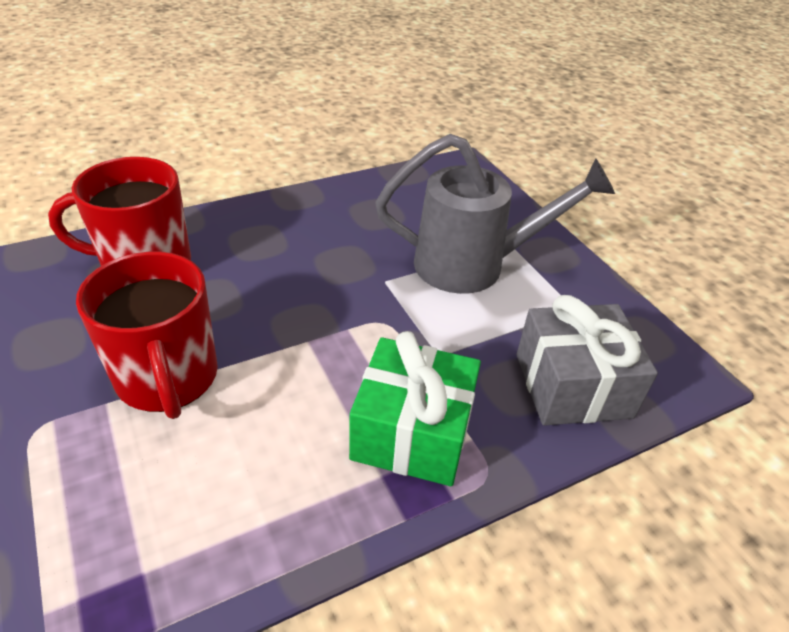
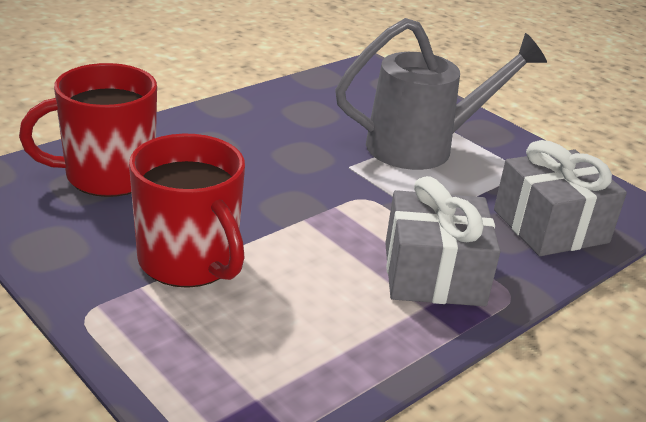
camera: 15 degrees left, 10 degrees down
green gift [349,331,481,486] -> grey gift [385,176,501,306]

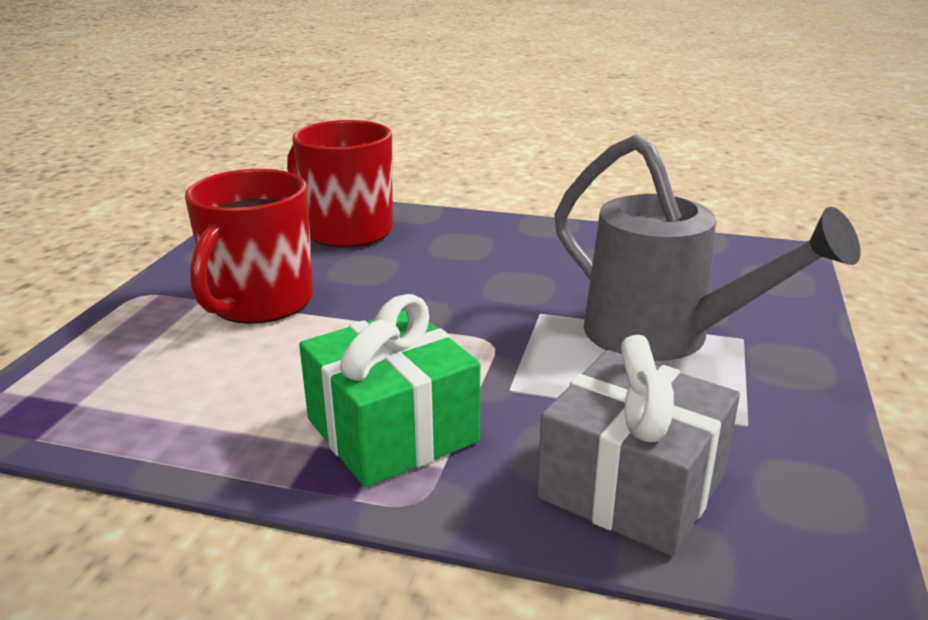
camera: 60 degrees right, 5 degrees down
grey gift [385,176,501,306] -> green gift [299,294,480,488]

